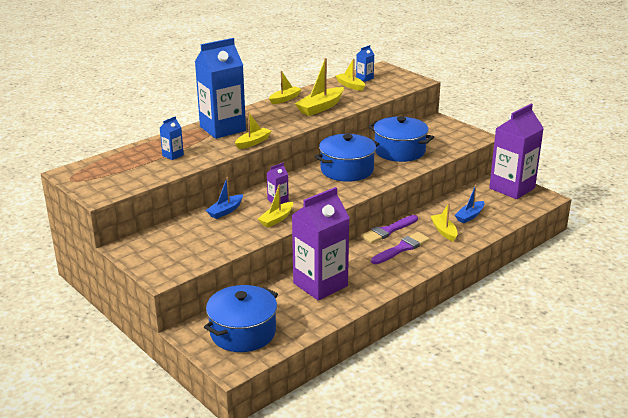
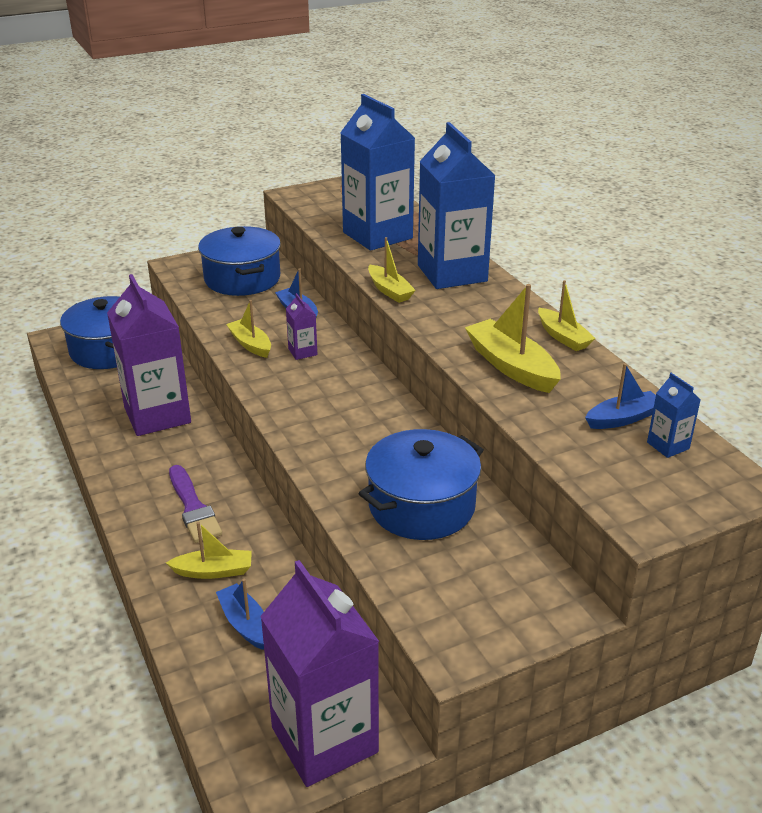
camera: 105 degrees right, 5 degrees up
blue carton [160,116,184,160] -> blue carton [340,94,415,251], size x2.41
blue pot [315,134,379,182] -> blue pot moved to [198,226,281,296]
yellow boat [336,58,365,91] -> blue boat [585,363,656,429]
purple brush [361,215,418,244] -> none

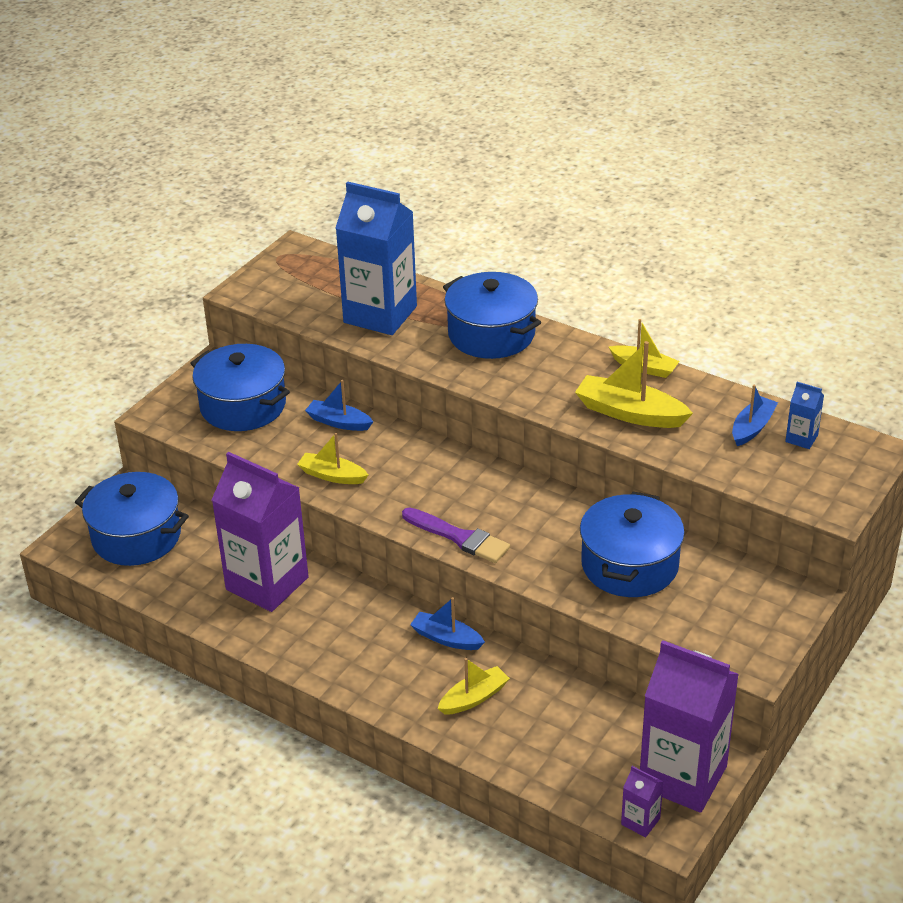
camera: 30 degrees left, 5 degrees up
purple brush [169,465,222,543] -> purple brush moved to [402,507,510,563]
blue boat [216,579,264,650] -> blue boat moved to [410,597,485,650]
purple carton [286,293,317,360] -> purple carton moved to [621,766,663,837]
yellow boat [368,237,416,303] -> none
blue carton [418,122,496,289] -> blue pot [443,272,541,359]

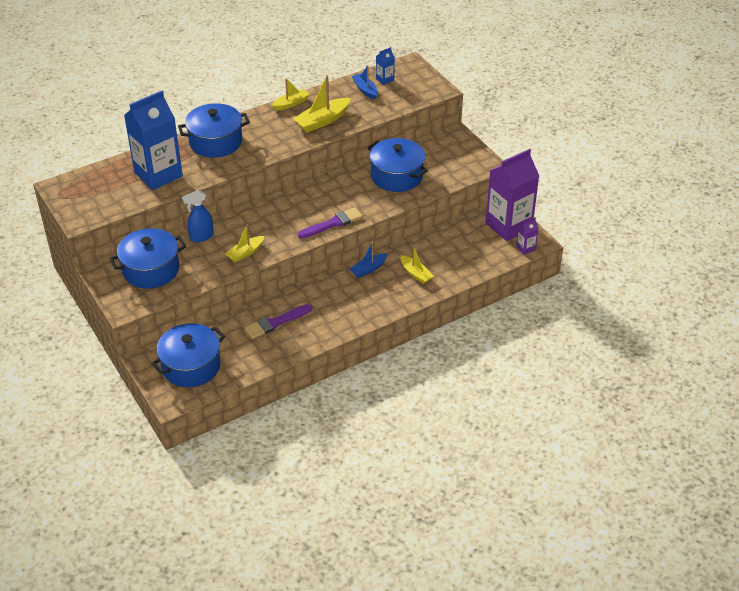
camera: 65 degrees left, 5 degrees up
purple carton [212,452,309,612] -> purple brush [245,304,312,339]
blue boat [305,380,373,431] -> blue spray bottle [182,190,214,242]
yellow boat [437,658,510,715] -> yellow boat turned 150 degrees clockwise [400,246,434,284]

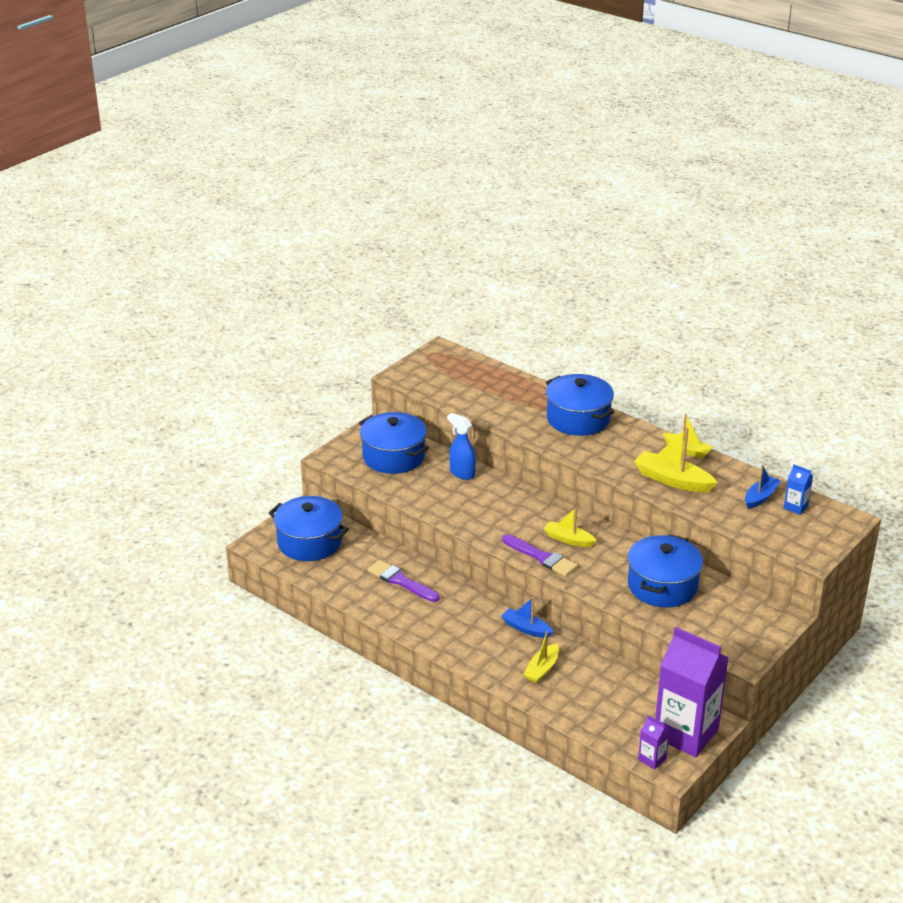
camera: 70 degrees right, 10 degrees down
blue carton [124,91,183,190] -> none
yellow boat [225,224,265,262] -> yellow boat moved to [544,507,597,547]

